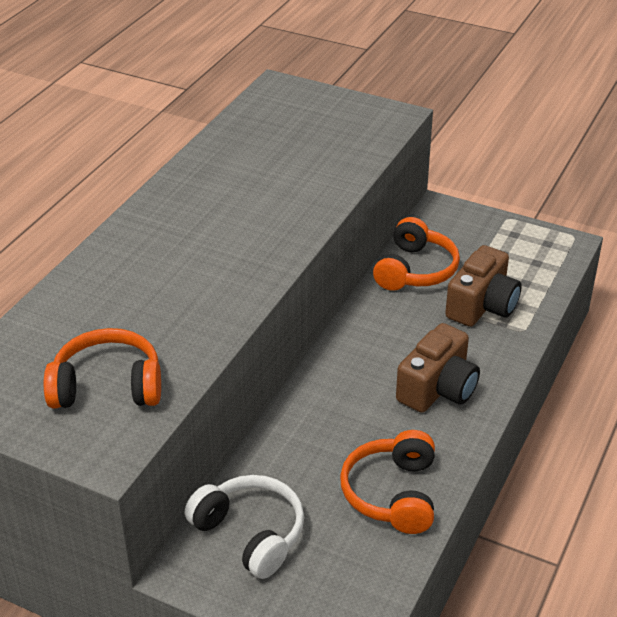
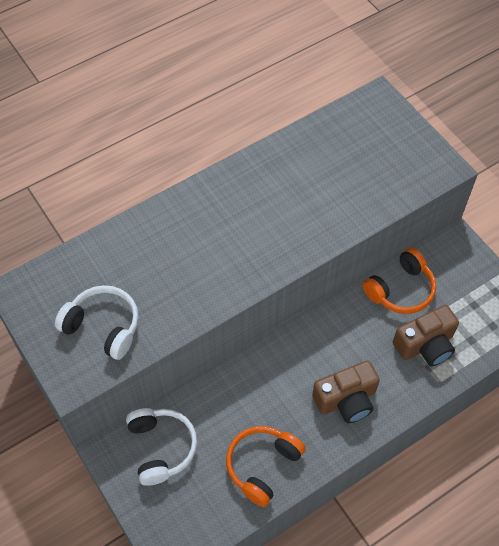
camera: 30 degrees right, 20 degrees up
orange headphones [44,328,161,408] -> white headphones [55,285,139,360]

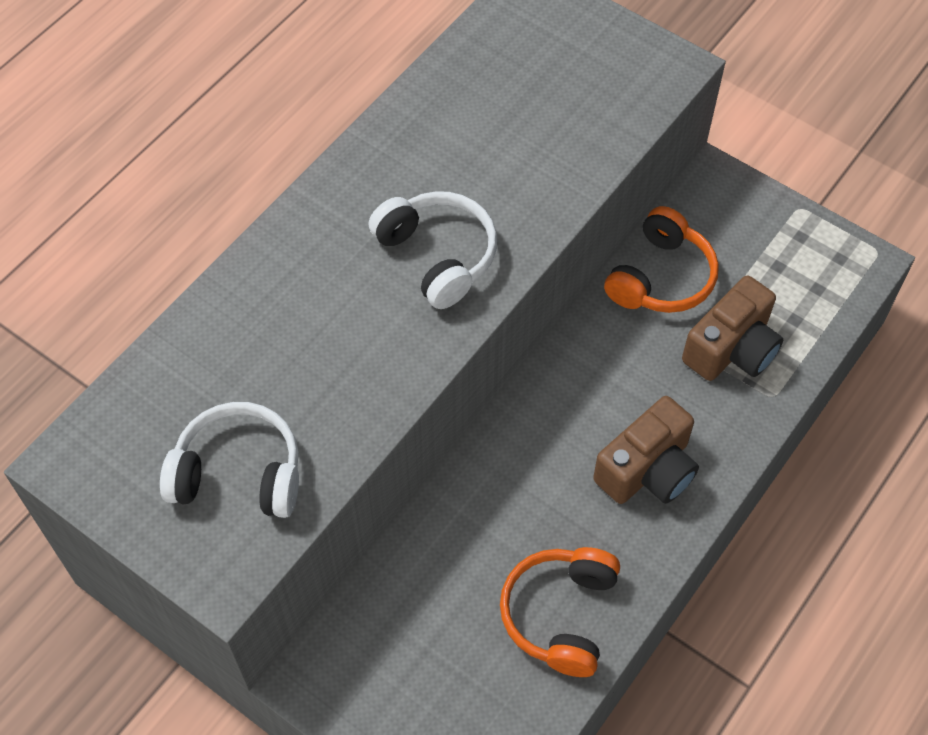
camera: 20 degrees left, 0 degrees up
white headphones [126,408,197,486] -> white headphones moved to [368,191,497,309]

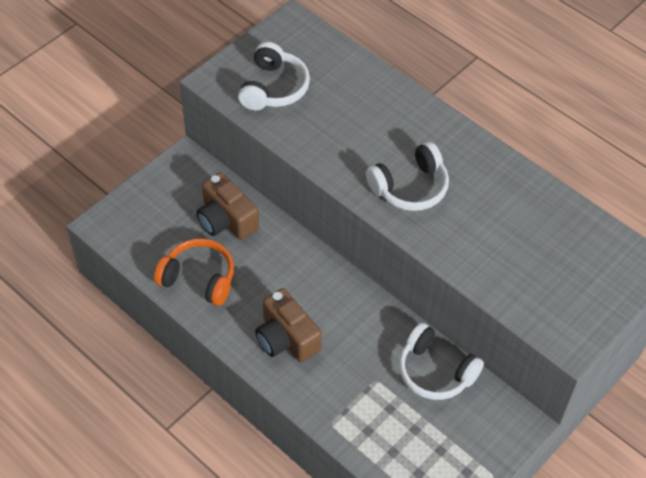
camera: 95 degrees right, 5 degrees down
orange headphones [604,206,719,313] -> white headphones [399,323,484,400]
brown camera [682,276,783,381] -> brown camera moved to [196,173,259,240]

